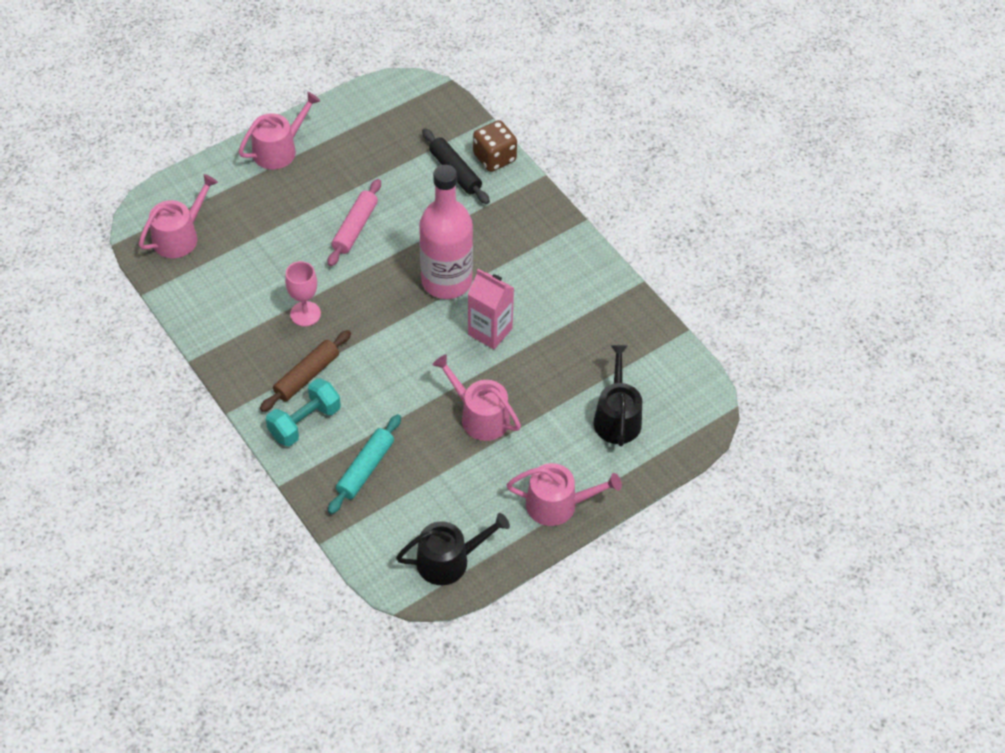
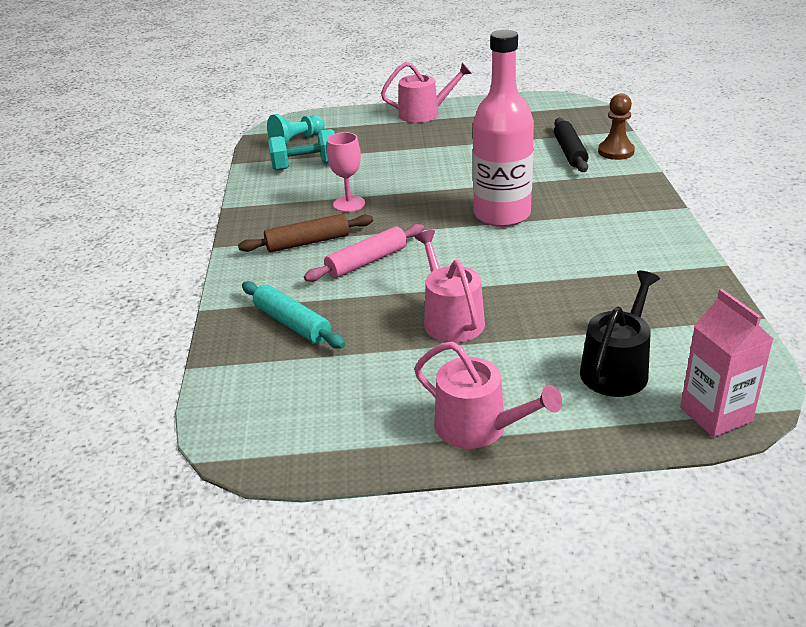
camera: 35 degrees right, 20 degrees down
pink watering can [139,174,218,258] -> turquoise pawn [267,114,325,145]
turquoise dumbbell [266,378,341,446] -> turquoise dumbbell moved to [268,129,335,170]
pink rolling pin [328,179,381,267] -> pink rolling pin moved to [304,224,424,282]
turquoise rolling pin [328,414,401,514] -> turquoise rolling pin turned 75 degrees clockwise [242,281,345,349]
black watering can [396,513,510,585] -> none
pink carton [468,269,514,349] -> pink carton moved to [680,289,773,437]
brown dice [473,120,517,172] -> brown pawn [598,94,635,160]

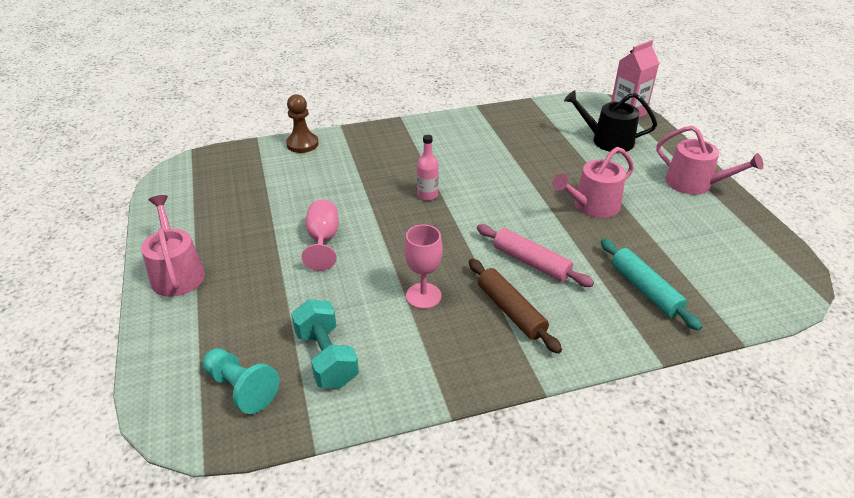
camera: 105 degrees left, 5 degrees up
turquoise rolling pin [242,281,345,349] -> turquoise rolling pin turned 60 degrees counterclockwise [601,239,702,331]
pink watering can [414,342,562,449] -> pink watering can turned 105 degrees clockwise [656,126,764,195]
pink bottle [473,30,534,227] -> pink bottle [417,135,439,201], size x0.42
black rolling pin [554,118,589,172] -> none
none -> pink goblet [302,200,339,271]

